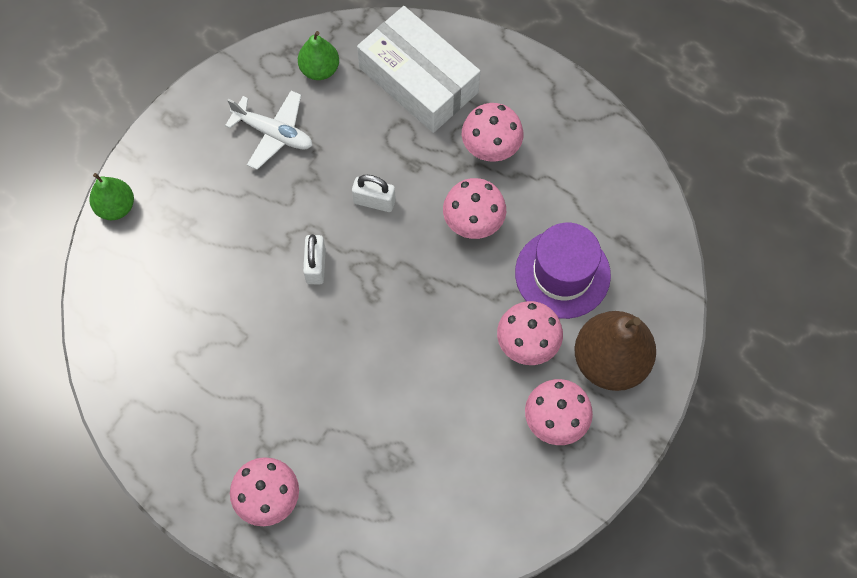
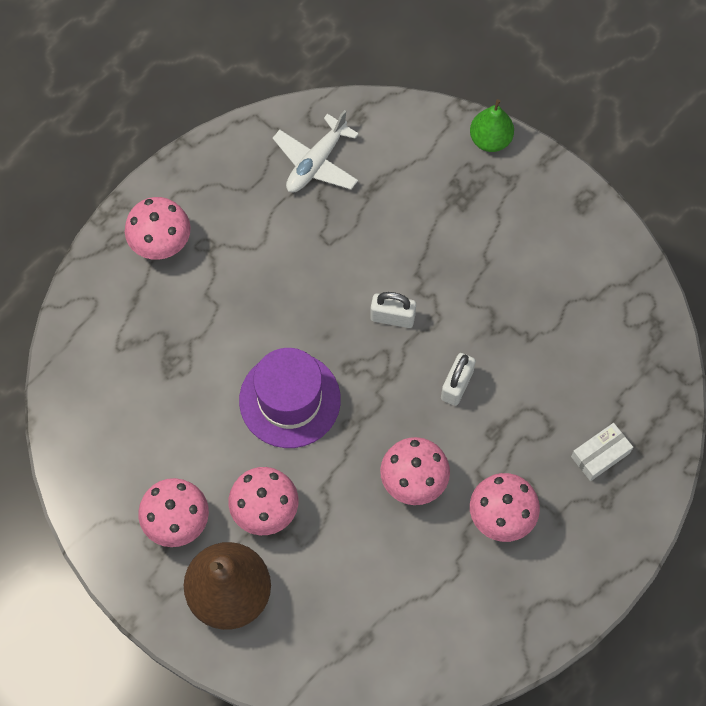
camera: 100 degrees right, 0 degrees up
white plane [225,91,313,170] -> white plane moved to [273,110,359,192]
green pear [298,31,339,80] -> none
white box [357,6,480,133] -> white box [571,423,633,481], size x0.42
purple hat [515,223,611,319] -> purple hat moved to [239,348,341,448]

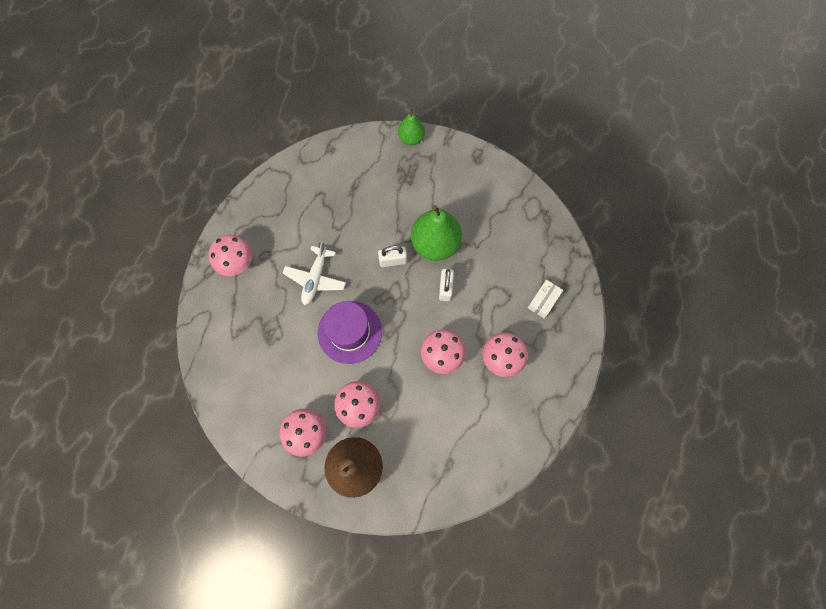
camera: 20 degrees left, 5 degrees up
white plane [273,110,359,192] -> white plane moved to [283,242,346,305]
none -> green pear [411,205,462,261]

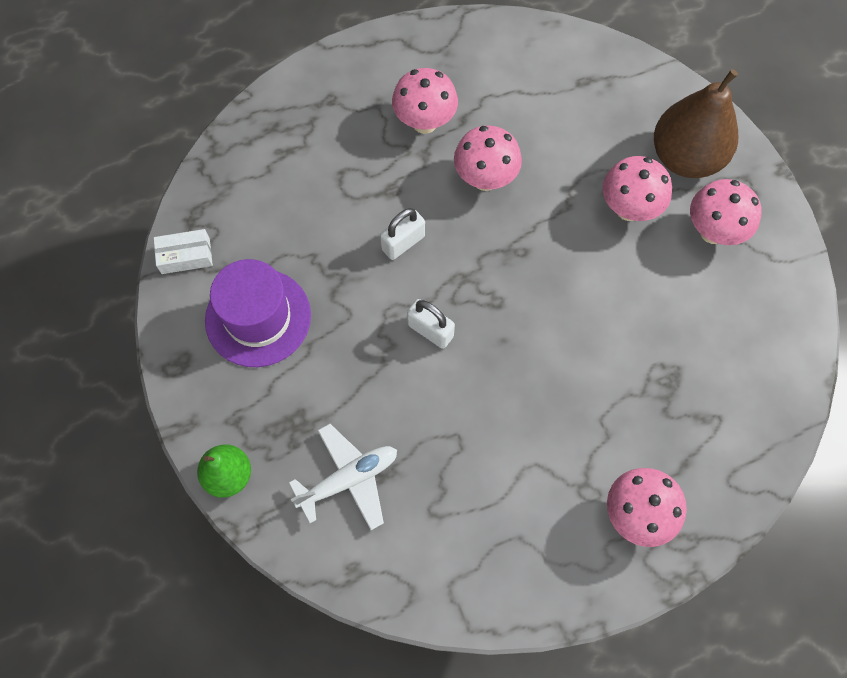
camera: 135 degrees left, 5 degrees down
white plane [283,242,346,305] -> white plane moved to [289,424,397,530]
purple hat [318,301,382,364] -> purple hat moved to [205,259,311,367]
green pear [411,205,462,261] -> none
white box [527,280,563,318] -> white box moved to [154,229,213,274]

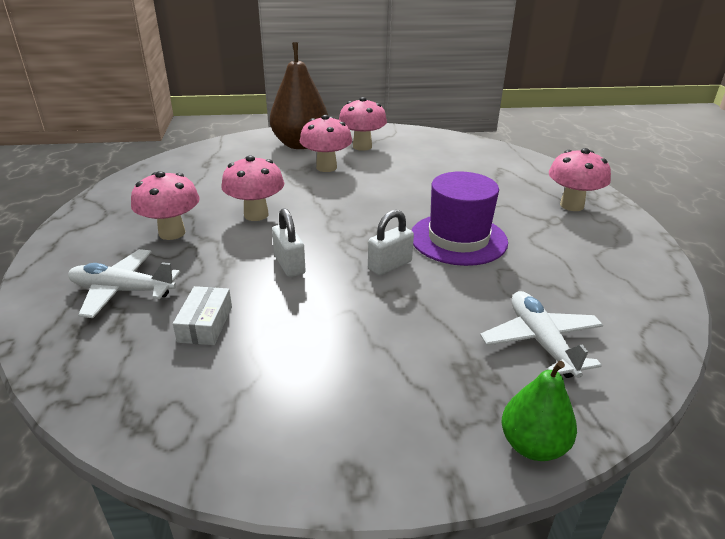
camera: 75 degrees left, 35 degrees down
white box [154,229,213,274] -> white box moved to [173,286,232,345]
purple hat [205,259,311,367] -> purple hat moved to [411,171,508,266]
none -> white plane [68,249,180,318]

